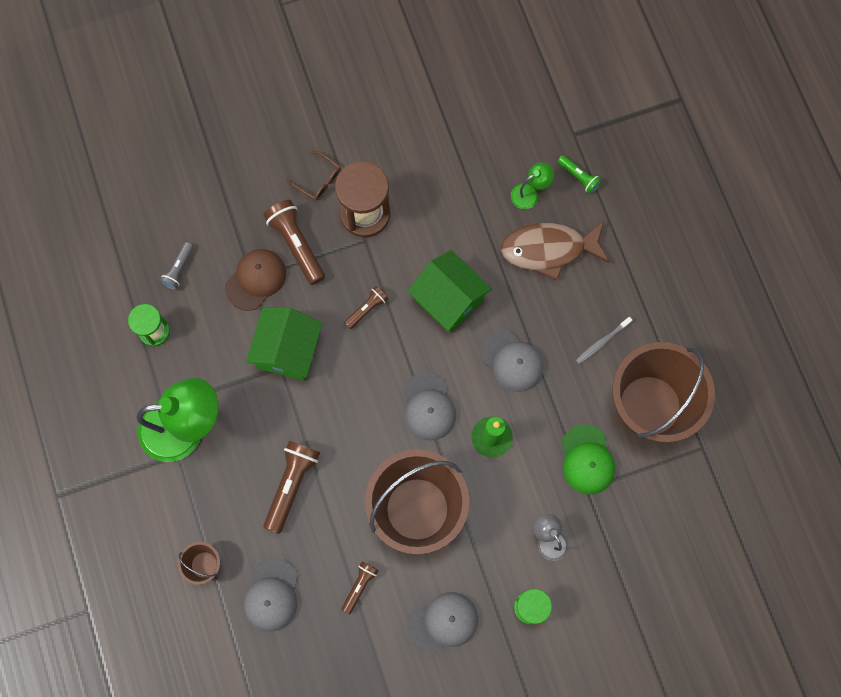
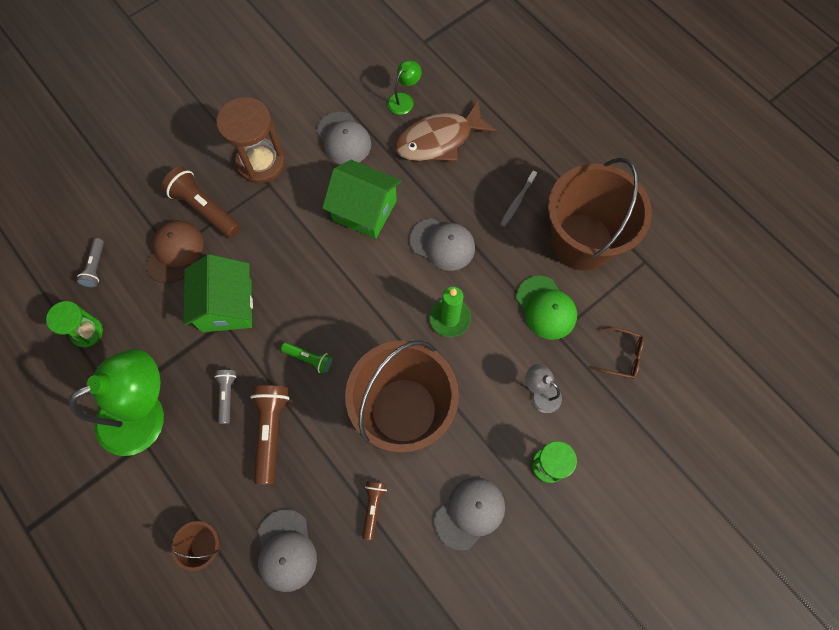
camera: 20 degrees left, 5 degrees down
brown glasses [286,151,341,201] -> brown glasses moved to [591,327,644,379]
brown flashlight [344,286,388,329] -> none
grey cap [403,372,456,441] -> grey cap moved to [316,112,371,164]
green flashlight [557,155,602,194] -> green flashlight moved to [281,342,333,374]
none -> grey flashlight [215,370,236,424]

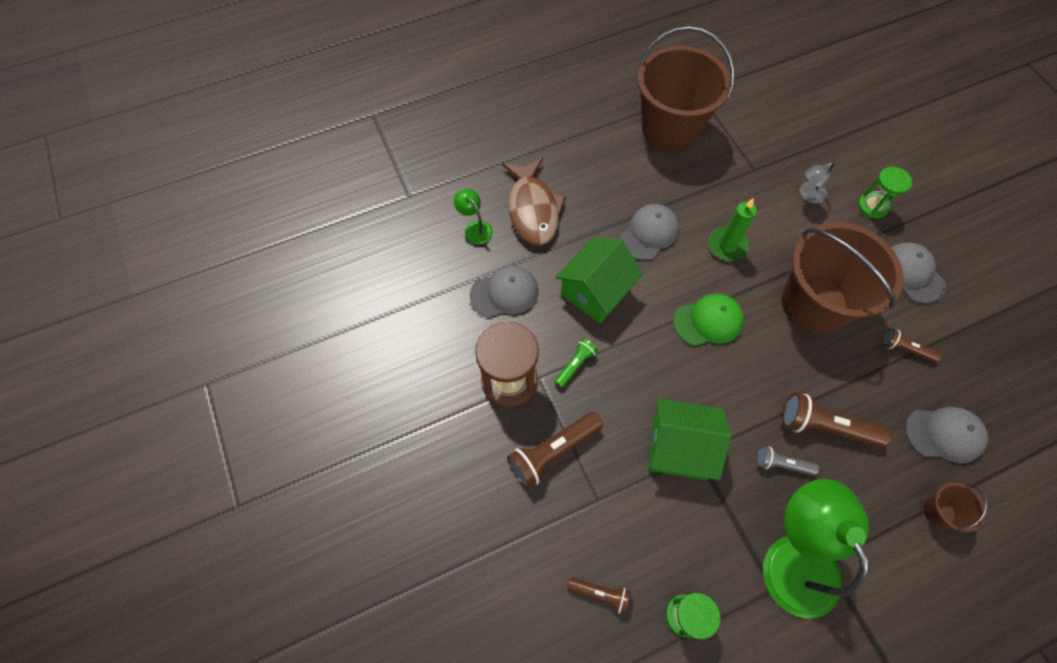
camera: 75 degrees left, 5 degrees down
grey flashlight [77,238,104,287] -> brown flashlight [568,577,631,615]
brown cap [145,220,204,284] -> none
green flashlight [281,342,333,374] -> green flashlight moved to [554,338,598,388]
grey toothbrush [500,170,537,227] -> none
green cap [516,276,577,340] -> green cap moved to [673,294,744,346]
brown glasses [591,327,644,379] -> none

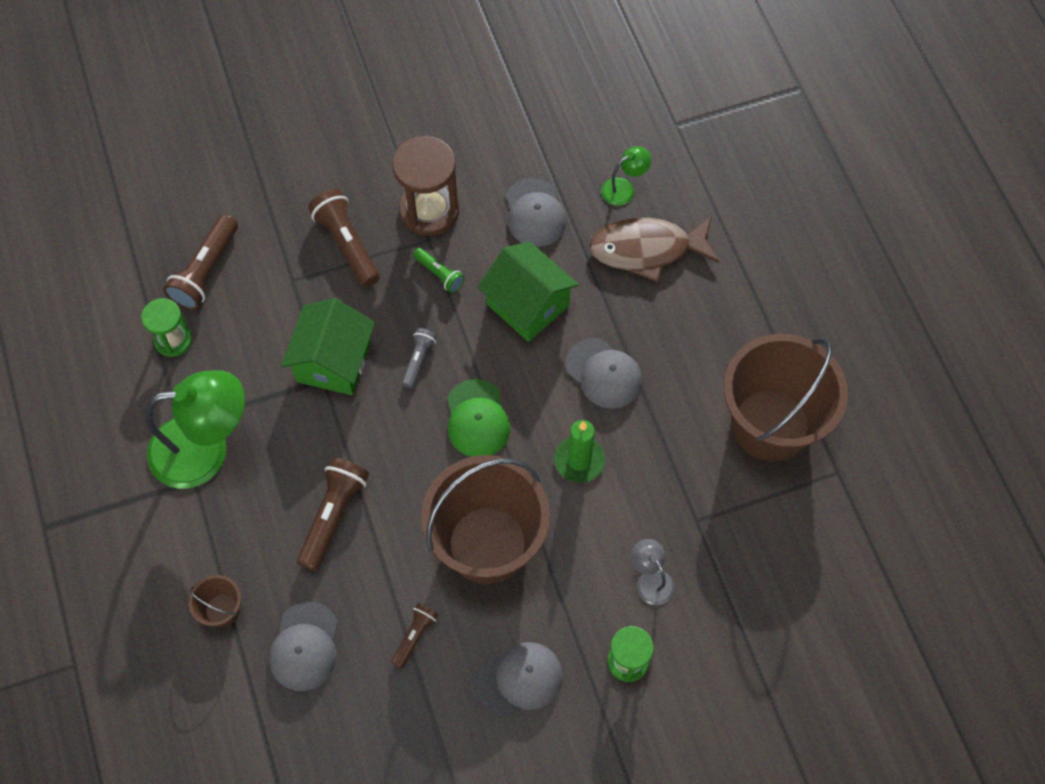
camera: 95 degrees right, 0 degrees up
brown flashlight [568,577,631,615] -> brown flashlight [163,214,238,310], size x1.77
grey flashlight [757,446,819,476] -> grey flashlight moved to [402,328,437,388]

